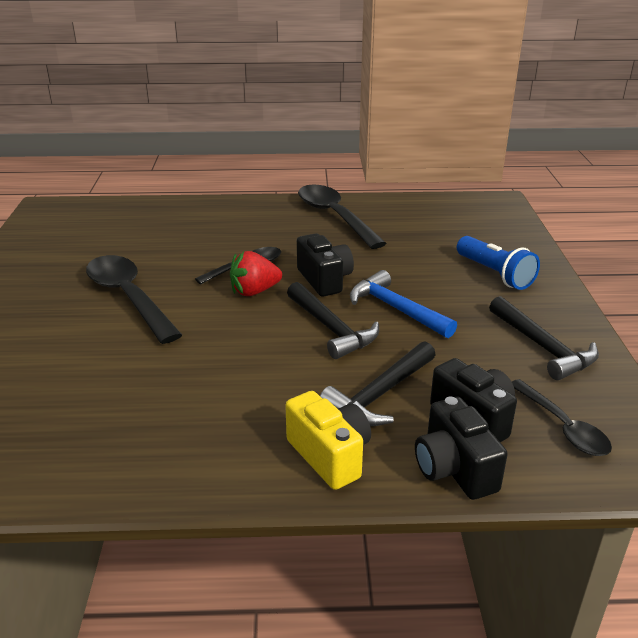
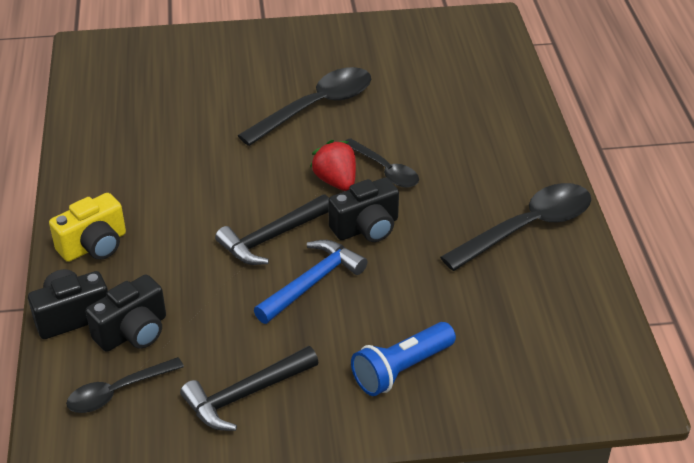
camera: 85 degrees right, 10 degrees up
black hammer [320,342,436,426] -> none

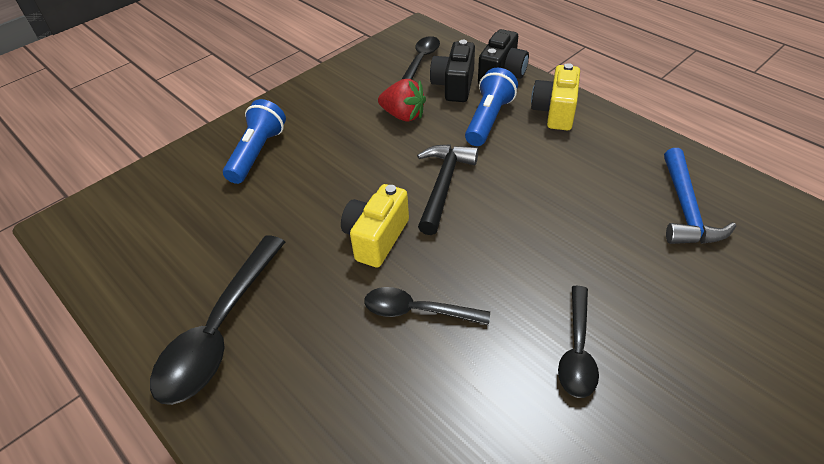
camera: 145 degrees right, 5 degrees up
black hammer [180,346,319,431] -> none
black spoon [237,67,371,146] -> black spoon [558,286,599,398], size x0.60
blue hammer [254,240,367,324] -> blue hammer moved to [664,148,736,244]
red strawberry [310,140,356,191] -> red strawberry moved to [378,79,426,122]
black camera [328,177,399,242] -> yellow camera [341,184,409,268]
none -> blue flashlight [465,68,518,146]

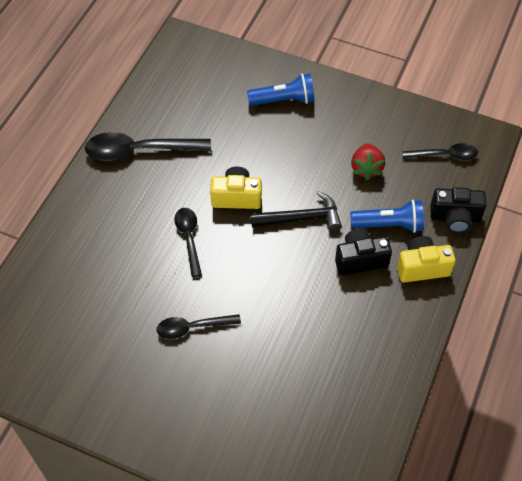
camera: 65 degrees right, 10 degrees up
black camera [430,40,475,102] -> black camera moved to [335,228,392,276]
blue hammer [664,148,736,244] -> none

